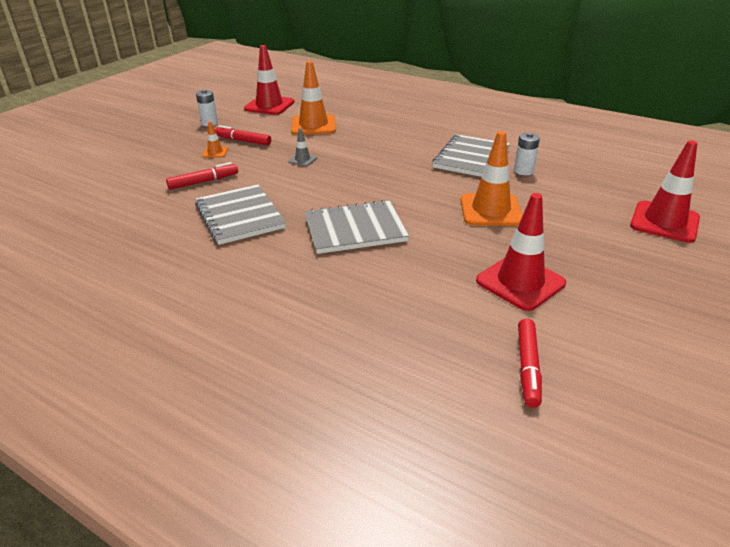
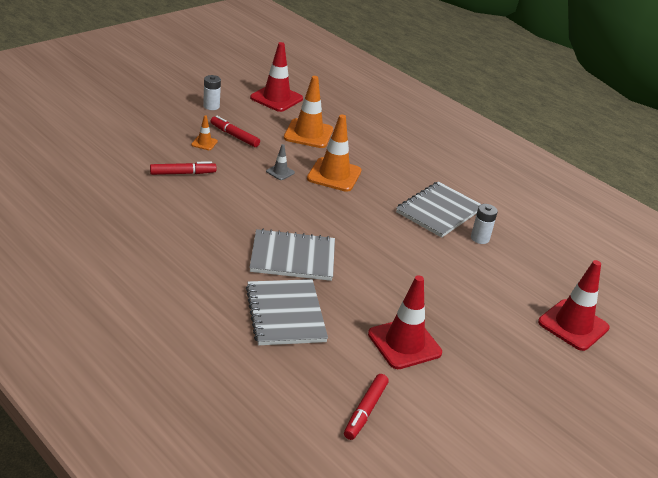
camera: 10 degrees right, 0 degrees up
grey notebook [195,184,286,245] -> grey notebook moved to [246,279,328,346]
orange traffic cone [461,131,523,226] -> orange traffic cone moved to [307,115,362,192]

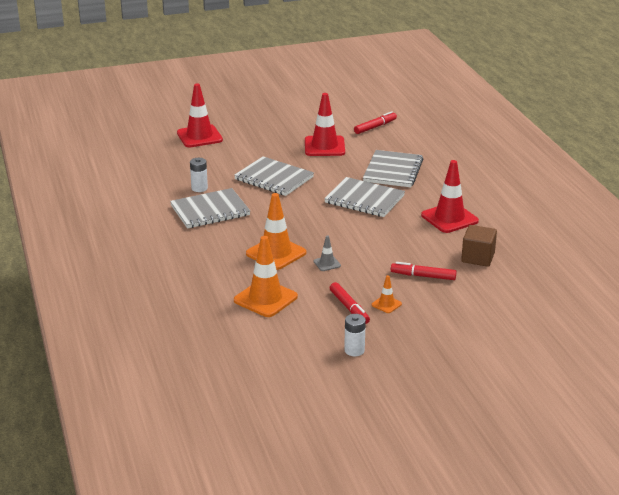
camera: 150 degrees left, 5 degrees down
red traffic cone [250,42,303,112] -> red traffic cone moved to [421,160,479,233]
none -> grey notebook [234,156,314,196]
none -> brown cube [461,225,497,267]

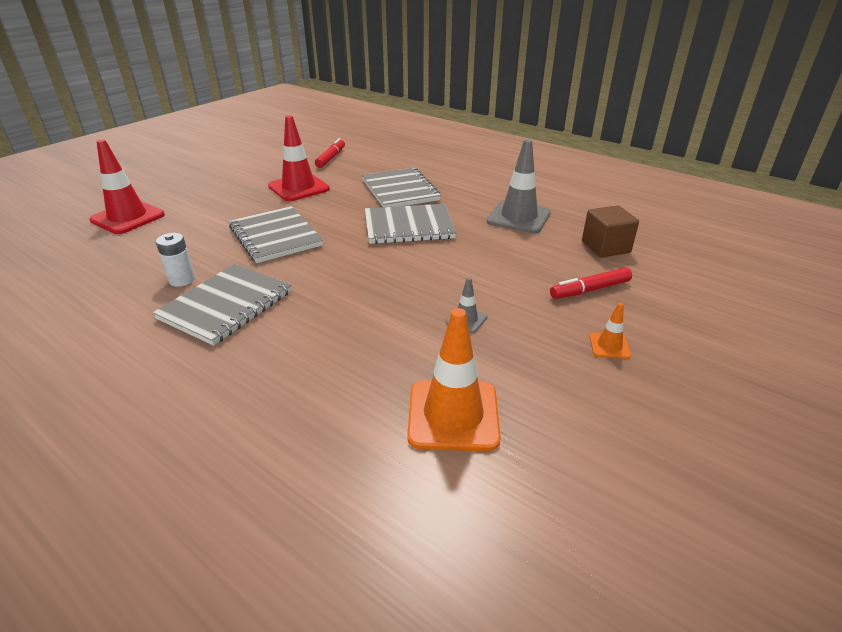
camera: 35 degrees left, 5 degrees up
grey notebook [234,156,314,196] -> grey notebook turned 60 degrees clockwise [229,206,323,263]
orange traffic cone [246,193,306,270] -> none
red marker [330,282,370,324] -> none
white battery [344,314,366,356] -> none
red traffic cone [421,160,479,233] -> grey traffic cone [487,139,551,233]

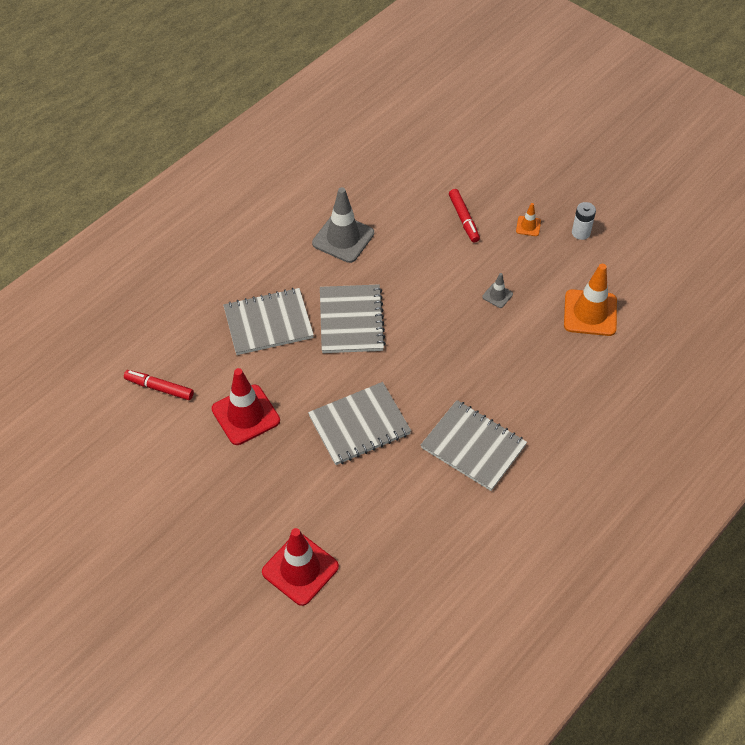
camera: 85 degrees left, 20 degrees up
white battery [156,233,195,287] -> white battery moved to [572,202,596,240]
brown cube [582,205,639,258] -> none

